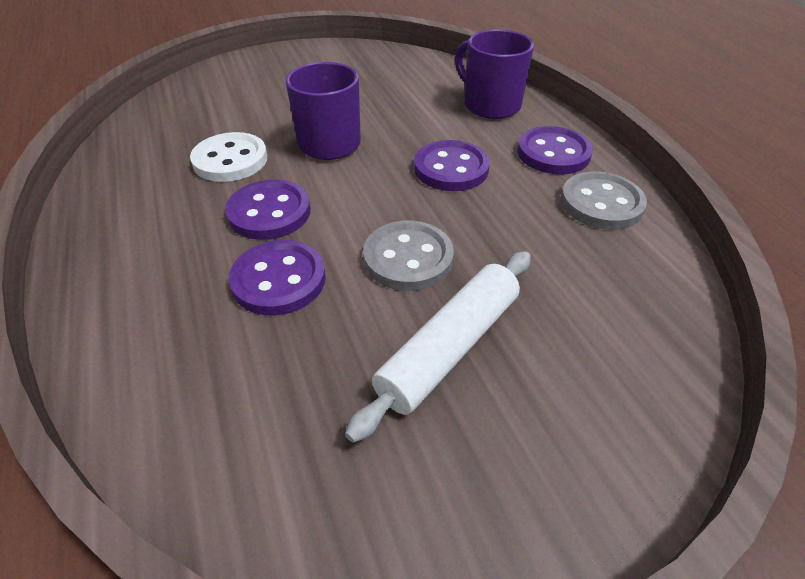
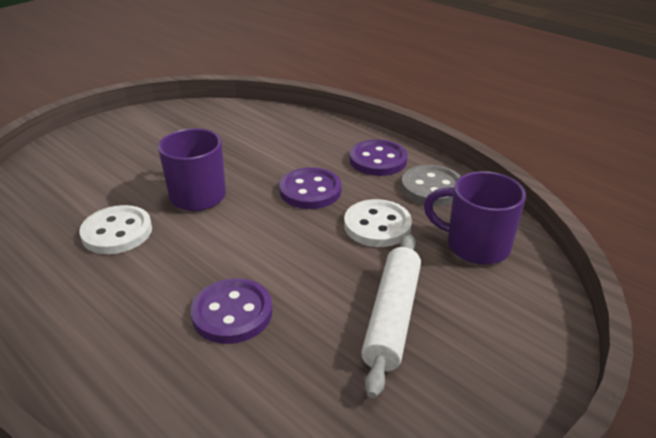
camera: 25 degrees left, 10 degrees down
purple button [225,180,311,240] -> none
grey button [363,221,454,291] -> none
purple mug [455,29,534,119] -> purple mug moved to [424,171,526,265]
none -> white button [344,199,412,247]

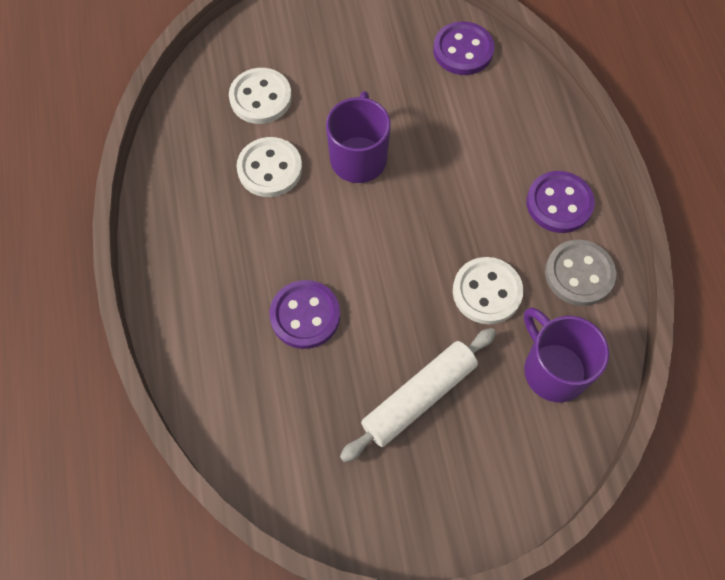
camera: 35 degrees right, 30 degrees up
purple button [279,167,342,209] -> purple button moved to [433,21,494,75]
none -> white button [229,68,292,124]

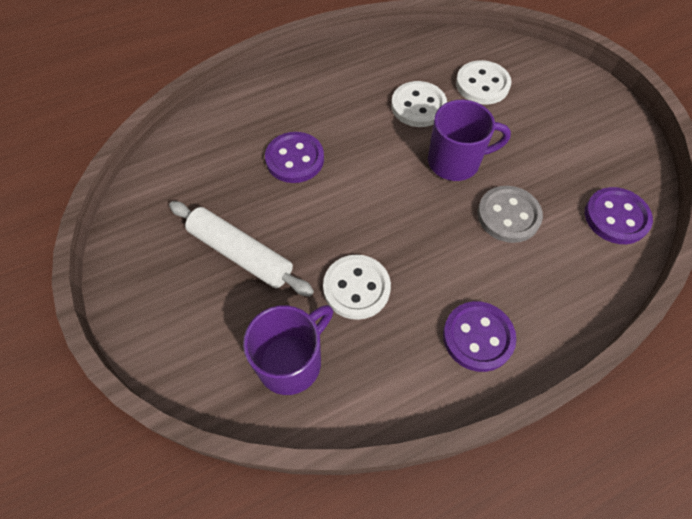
camera: 75 degrees right, 5 degrees down
grey button [545,240,616,306] -> grey button moved to [477,186,543,243]

